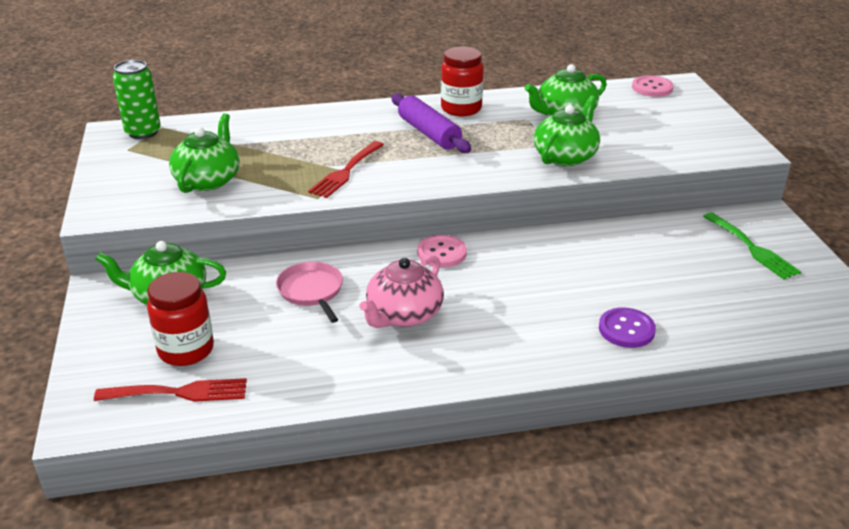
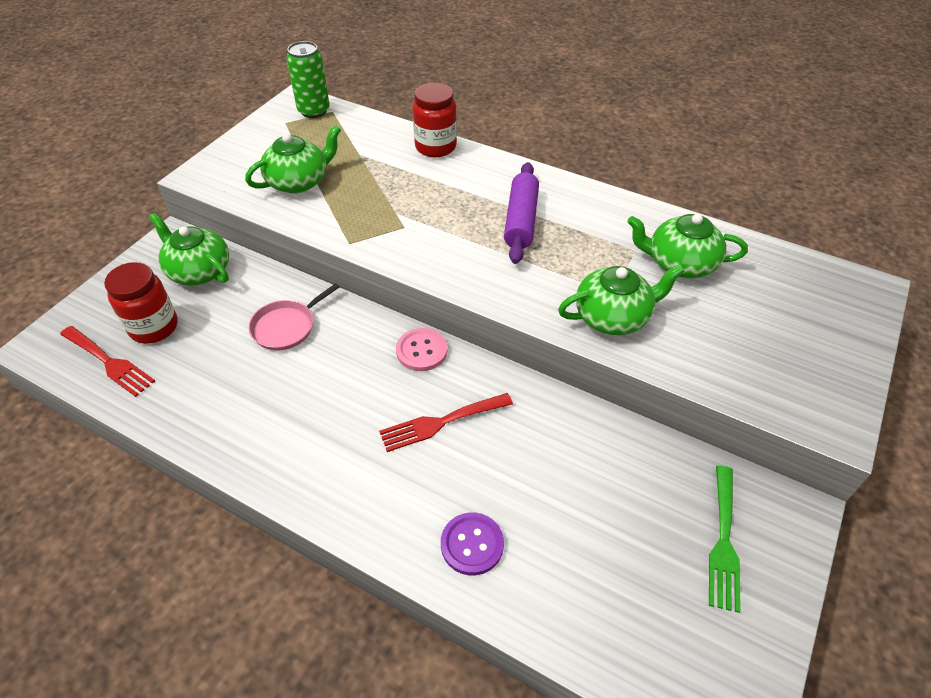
camera: 40 degrees right, 15 degrees up
pink pan [276,262,343,323] -> pink pan turned 150 degrees counterclockwise [249,283,340,350]
red fork [308,141,384,198] -> red fork moved to [379,393,513,452]
pink teapot [359,255,444,328] -> none
red jar [441,46,484,116] -> red jar moved to [412,83,457,157]
pink button [632,75,674,97] -> none

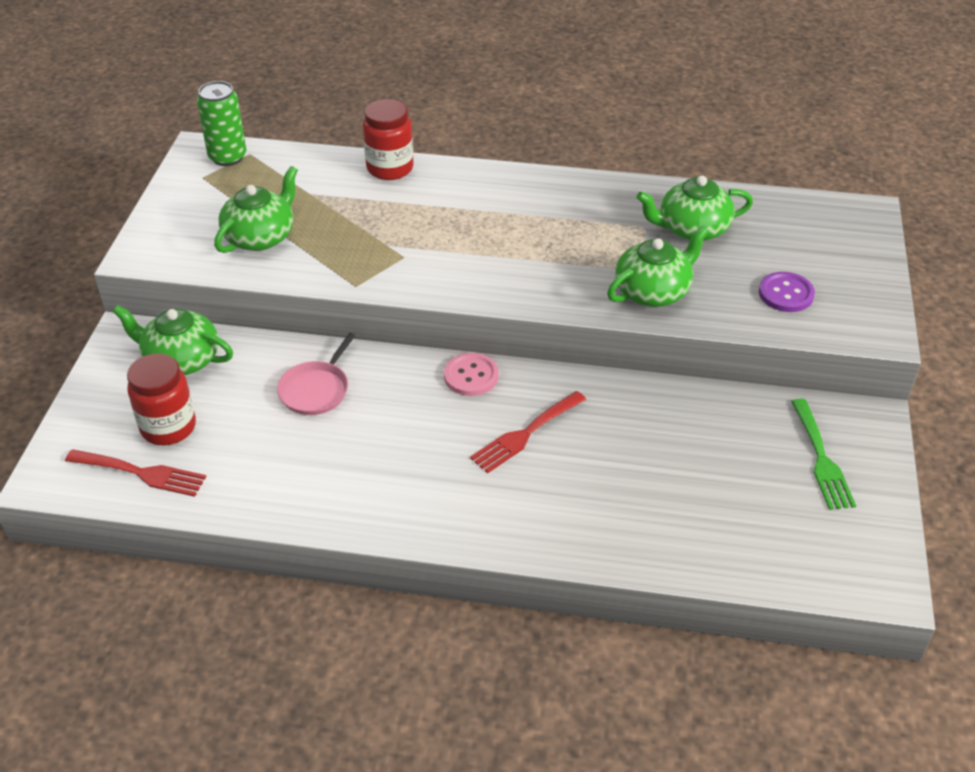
camera: 20 degrees left, 5 degrees down
purple button [441,512,504,575] -> purple button moved to [759,272,815,312]
purple rolling pin [504,162,539,264] -> none

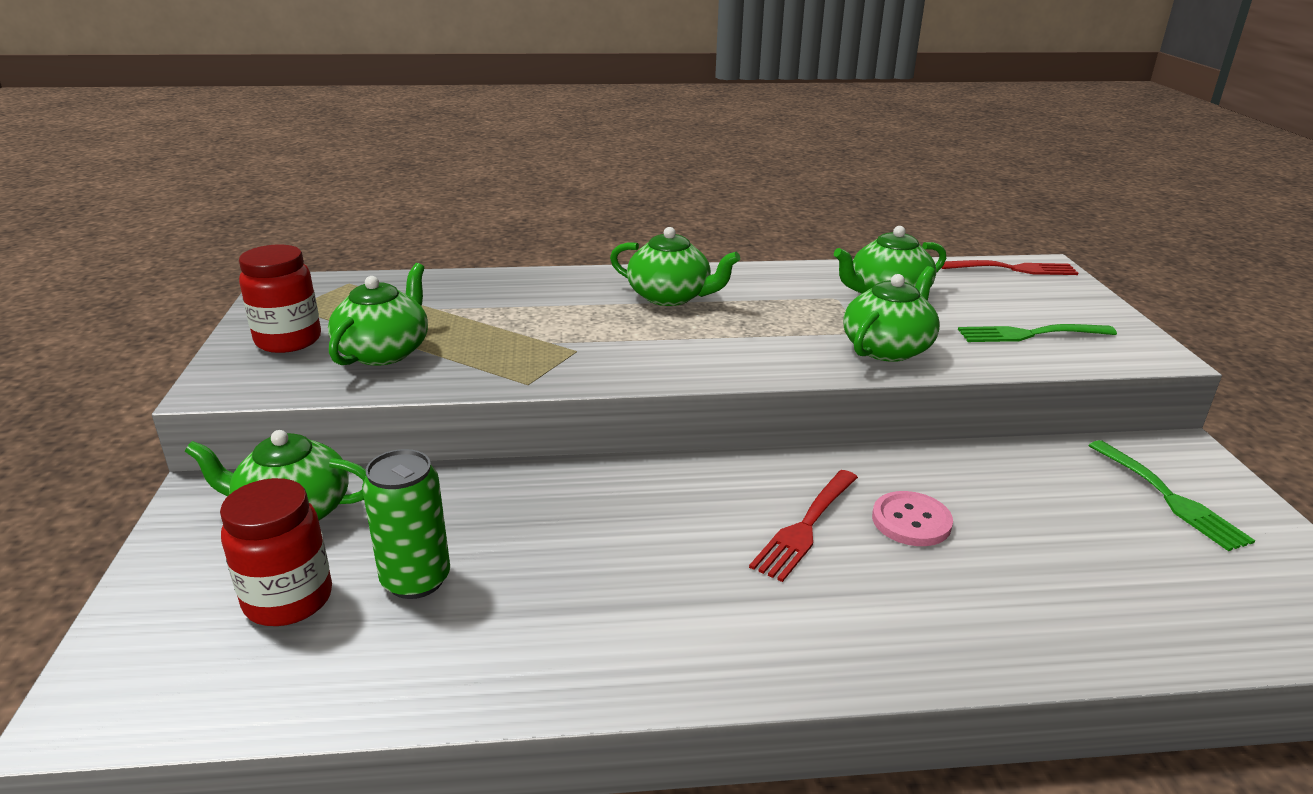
camera: 15 degrees left, 15 degrees down
red fork [65,449,206,497] -> red fork moved to [942,260,1078,275]
green can [197,81,247,166] -> green can moved to [362,449,450,599]
pink pan [277,333,356,415] -> none
red jar [363,99,413,180] -> red jar moved to [239,245,321,353]
pink button [444,353,499,396] -> pink button moved to [872,491,953,546]
purple button [759,272,815,312] -> green fork [958,324,1117,342]
none -> green teapot [610,227,740,306]

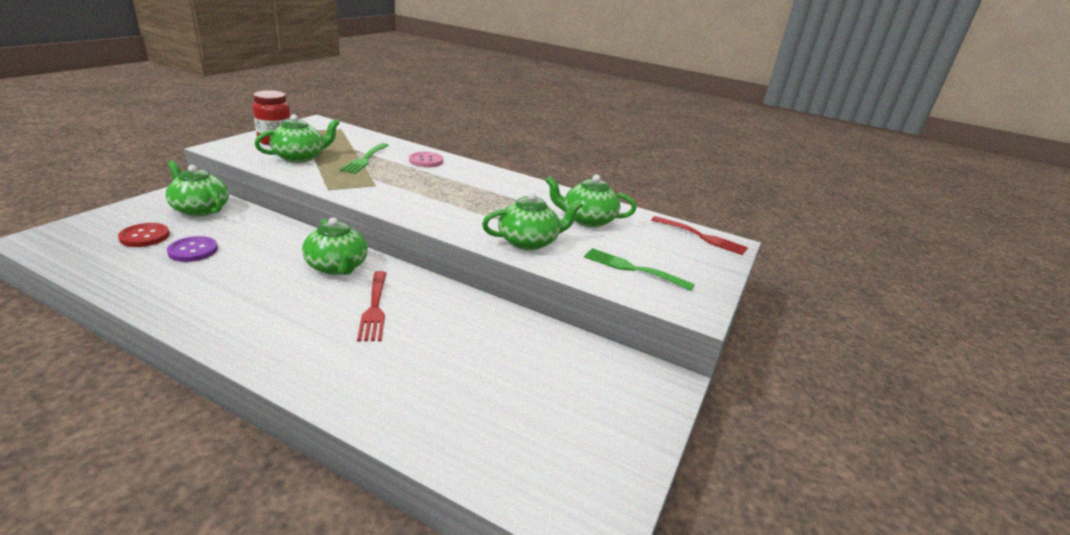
camera: 30 degrees right, 0 degrees up
red jar [220,478,332,626] -> red button [118,223,170,247]
green can [362,449,450,599] -> purple button [167,236,218,262]
green teapot [610,227,740,306] -> green teapot moved to [302,217,368,275]
red fork [749,470,858,582] -> red fork turned 75 degrees counterclockwise [357,271,386,341]
pink button [872,491,953,546] -> pink button moved to [409,152,443,167]
green fork [1088,440,1255,551] -> green fork moved to [339,143,389,174]

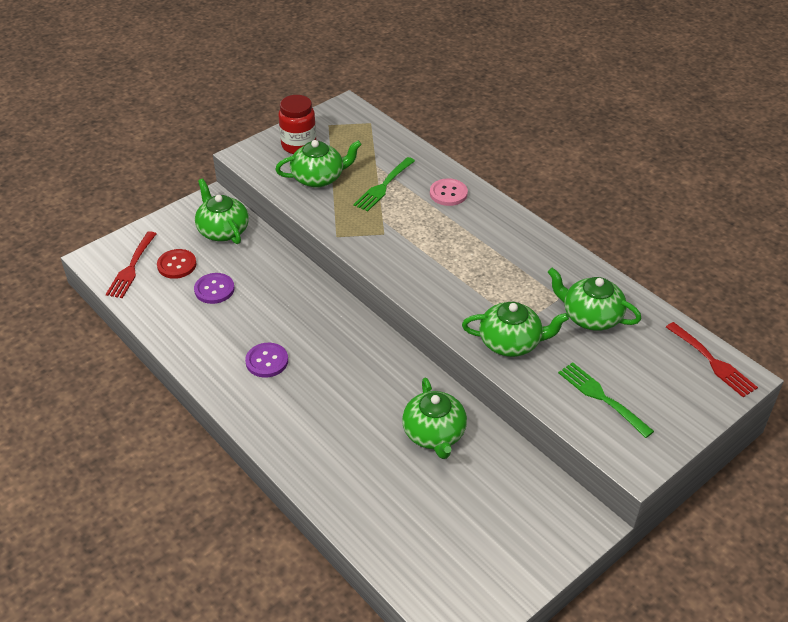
camera: 25 degrees right, 15 degrees up
green teapot [302,217,368,275] -> green teapot moved to [402,378,467,459]
red fork [357,271,386,341] -> red fork moved to [106,231,156,298]
none -> purple button [245,343,288,378]

